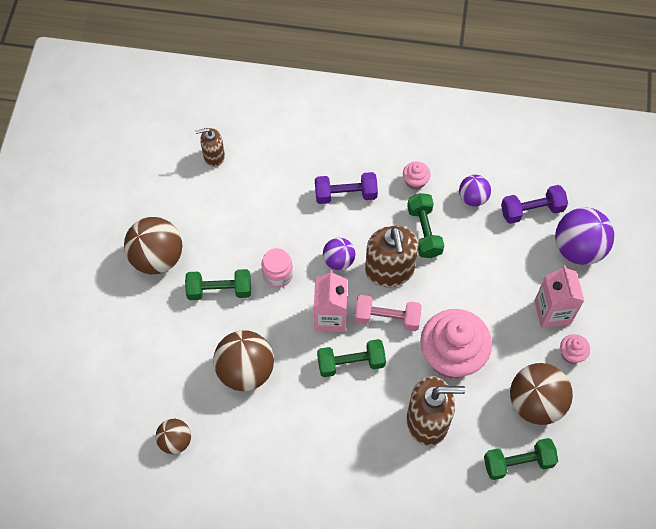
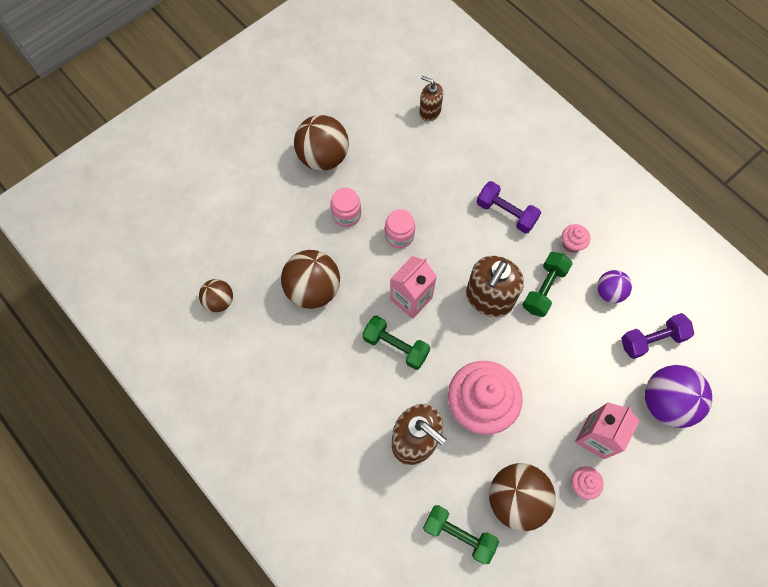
camera: 40 degrees right, 5 degrees up
green dumbbell [185,269,251,300] -> pink jar [331,188,361,227]
purple ball [323,238,355,270] -> none
pink dumbbell [354,295,422,331] -> none
purple dumbbell [501,185,568,224] -> purple dumbbell turned 45 degrees counterclockwise [621,313,694,359]

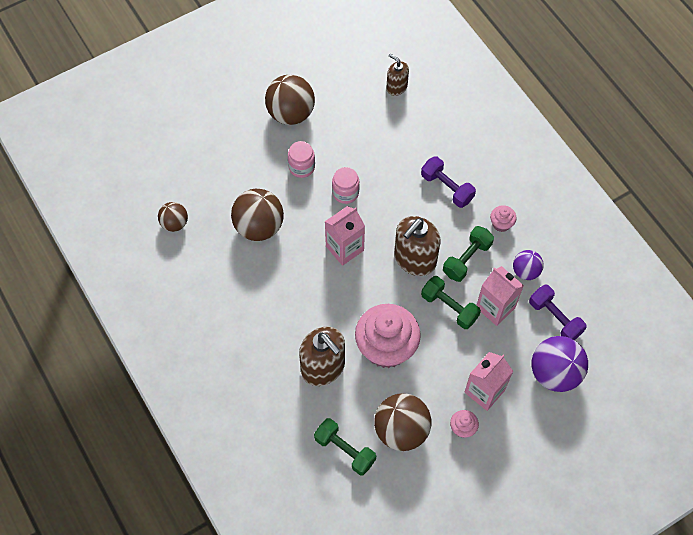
camera: 10 degrees right, 5 degrees down
green dumbbell [362,316,430,370] -> green dumbbell moved to [421,276,481,329]
purple dumbbell [621,313,694,359] -> purple dumbbell turned 60 degrees clockwise [529,285,587,340]
none -> pink carton [477,266,524,326]

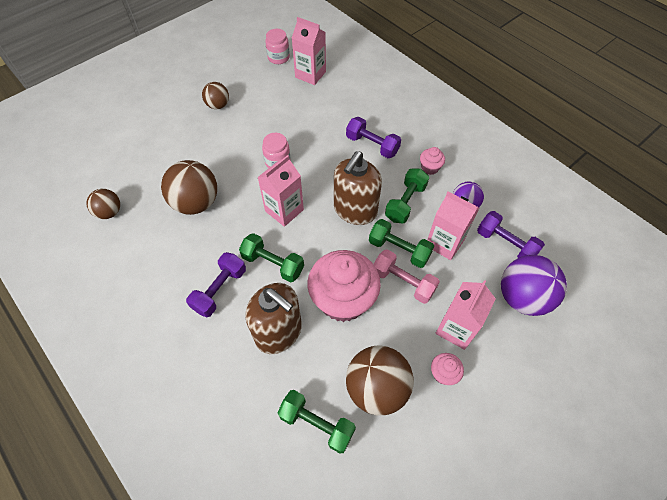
camera: 10 degrees left, 5 degrees down
brown ball [265,75,315,125] -> brown ball [202,82,229,109], size x0.57
pink jar [288,141,315,178] -> pink jar moved to [265,29,290,64]
brown soap dispenser [386,54,409,96] -> pink carton [292,17,326,85]
none -> purple dumbbell [186,252,246,317]
none -> green dumbbell [239,233,304,282]
none -> pink dumbbell [374,249,440,304]

